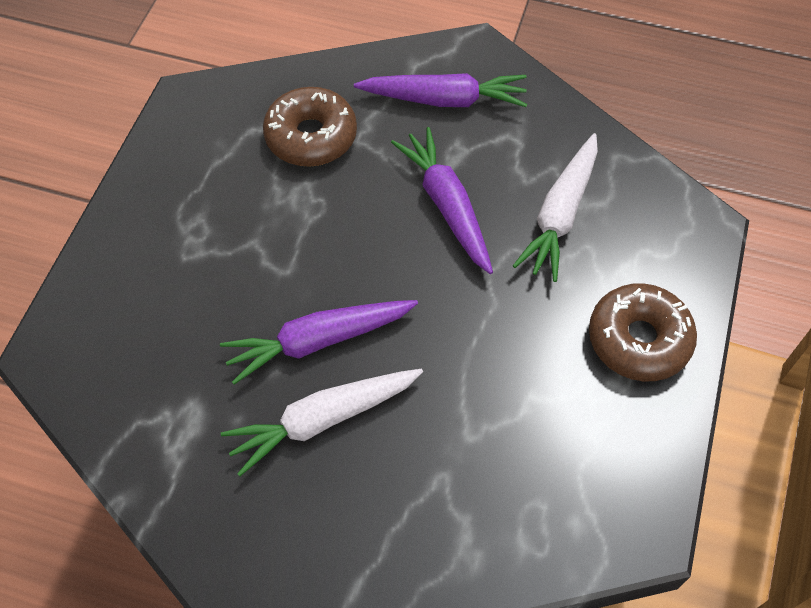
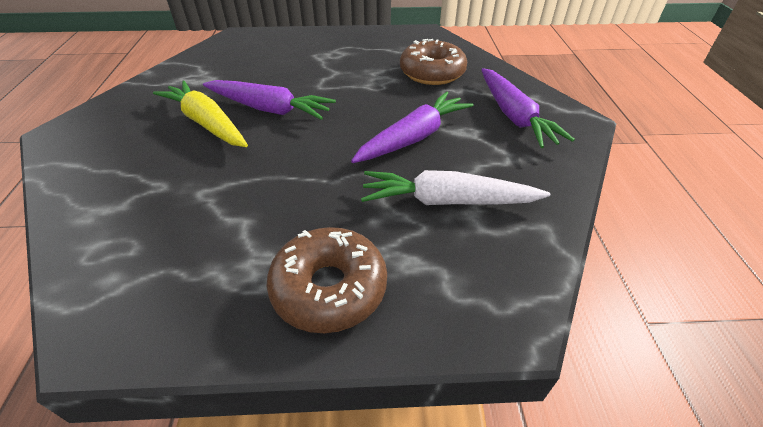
camera: 70 degrees right, 15 degrees down
purple carrot [220,300,418,384] -> purple carrot turned 150 degrees clockwise [203,80,336,120]
white carrot [221,369,423,476] -> yellow carrot [153,81,248,147]

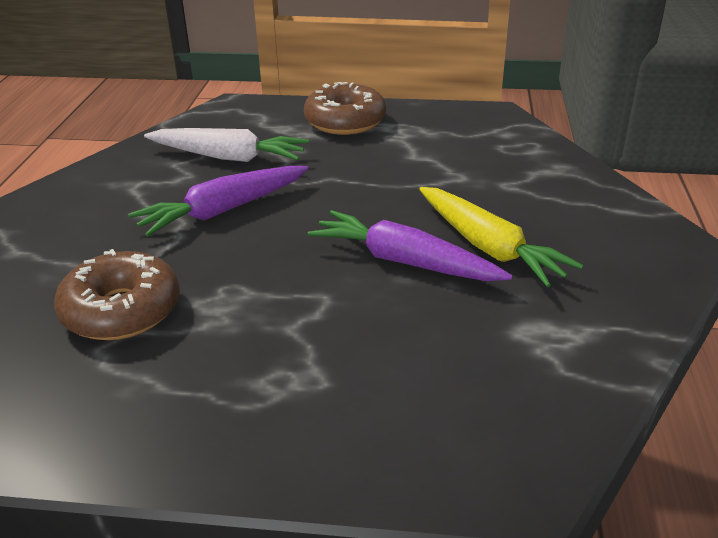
camera: 170 degrees left, 10 degrees down
purple carrot [481,68,575,148] -> none

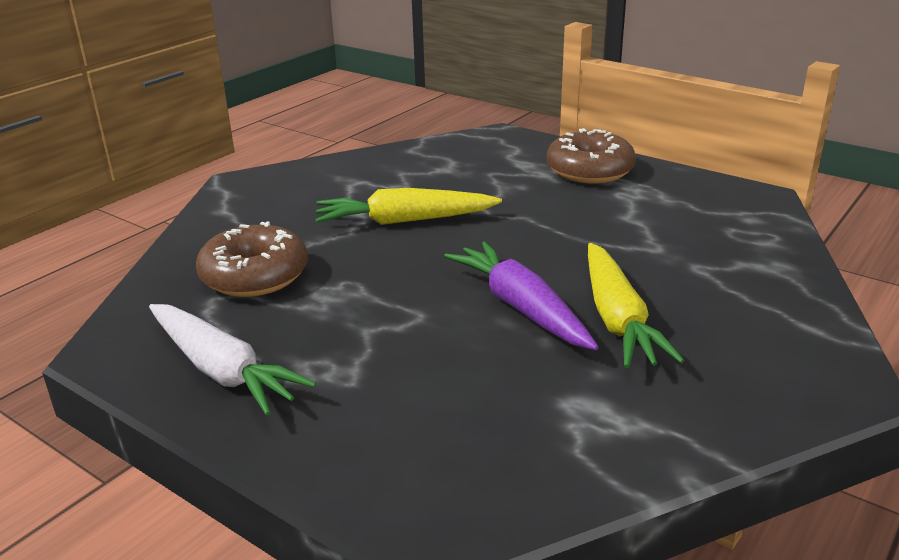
camera: 30 degrees right, 5 degrees down
purple carrot [128,166,309,237] -> yellow carrot [315,188,502,225]
white carrot [144,128,309,162] -> white carrot moved to [149,304,316,415]

